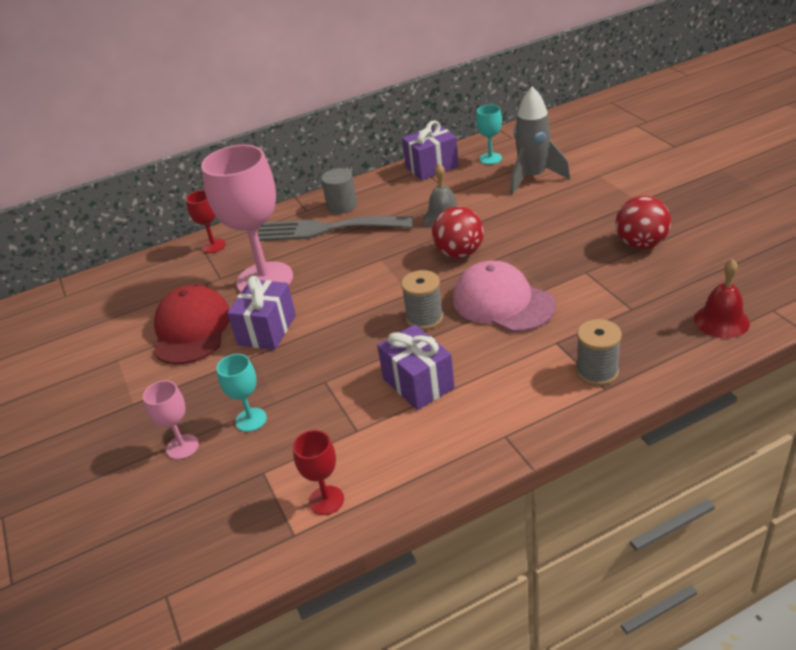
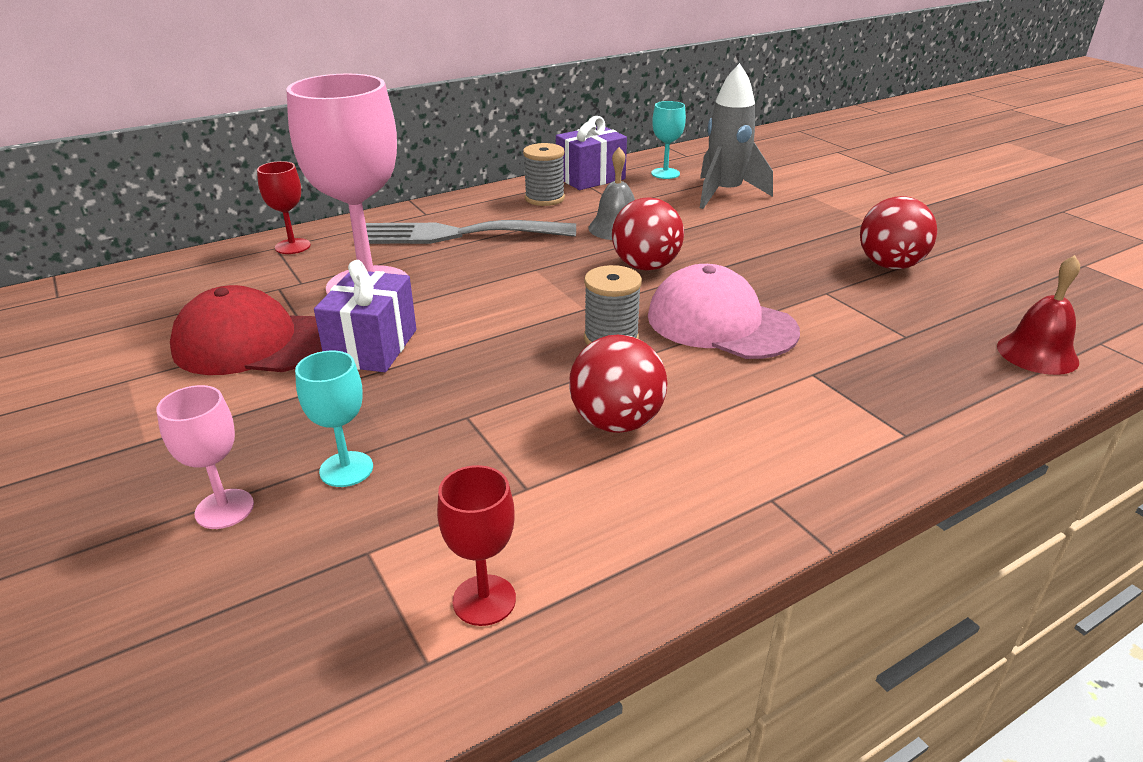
camera: 10 degrees left, 5 degrees down
red cap [154,285,230,364] -> red cap turned 75 degrees counterclockwise [170,285,322,375]
grey cylinder [321,168,357,214] -> none
purple gift [377,325,455,410] -> red ball [569,335,668,433]
grey spool [576,319,622,386] -> grey spool moved to [523,143,565,206]

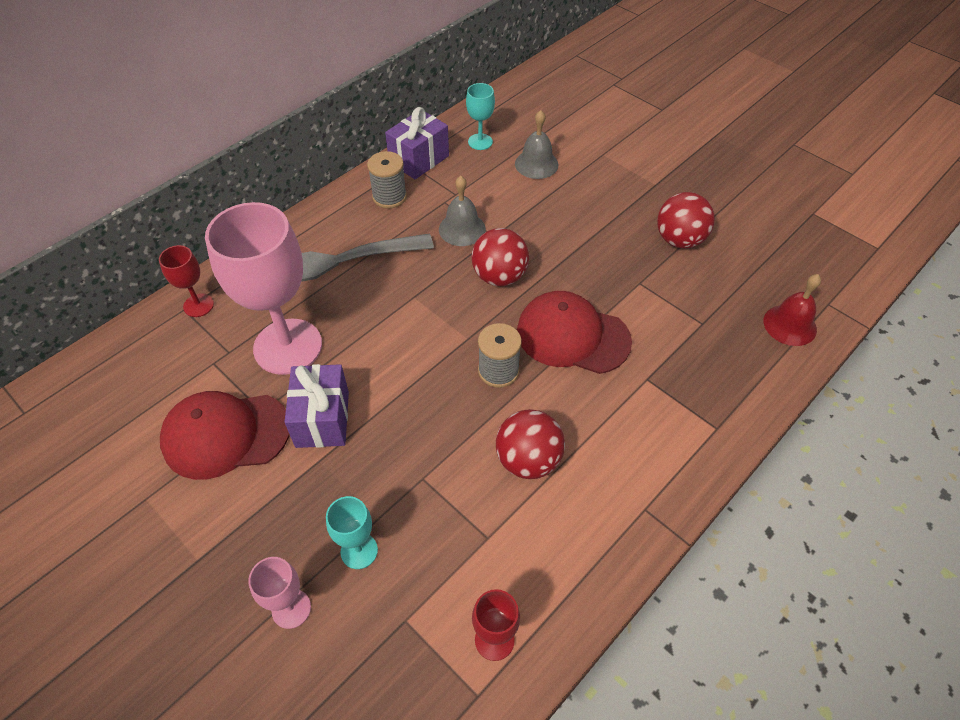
camera: 15 degrees left, 20 degrees up
pink cap [648,264,800,359] -> red cap [517,291,632,374]
grey rocket [700,63,773,209] -> grey bell [515,110,558,179]

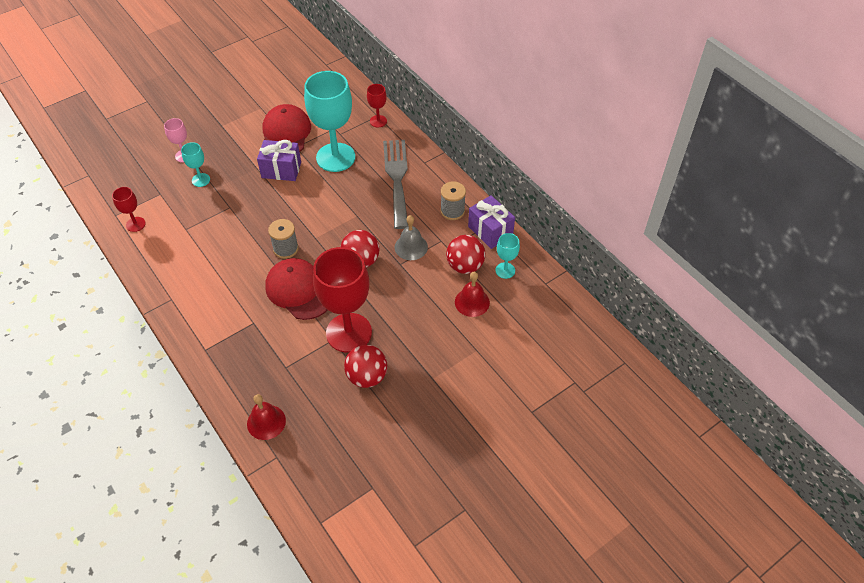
camera: 100 degrees right, 0 degrees up
pink goblet [205,202,322,375] -> turquoise goblet [304,71,355,172]
red ball [496,409,565,479] -> red ball moved to [446,235,485,274]
grey bell [515,110,558,179] -> red bell [455,272,490,317]
red cap [517,291,632,374] -> red cap turned 75 degrees counterclockwise [265,258,327,320]
none -> red goblet [313,247,372,352]

